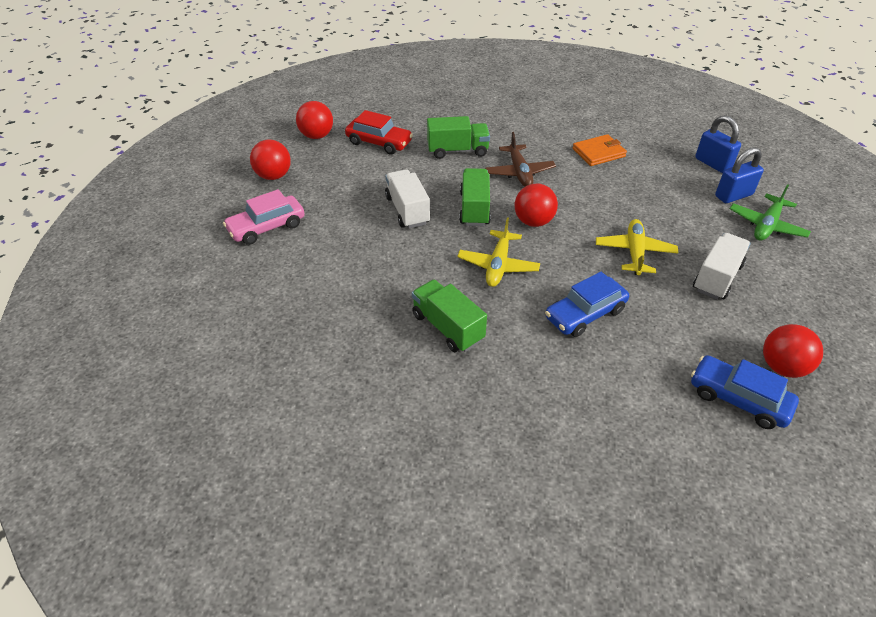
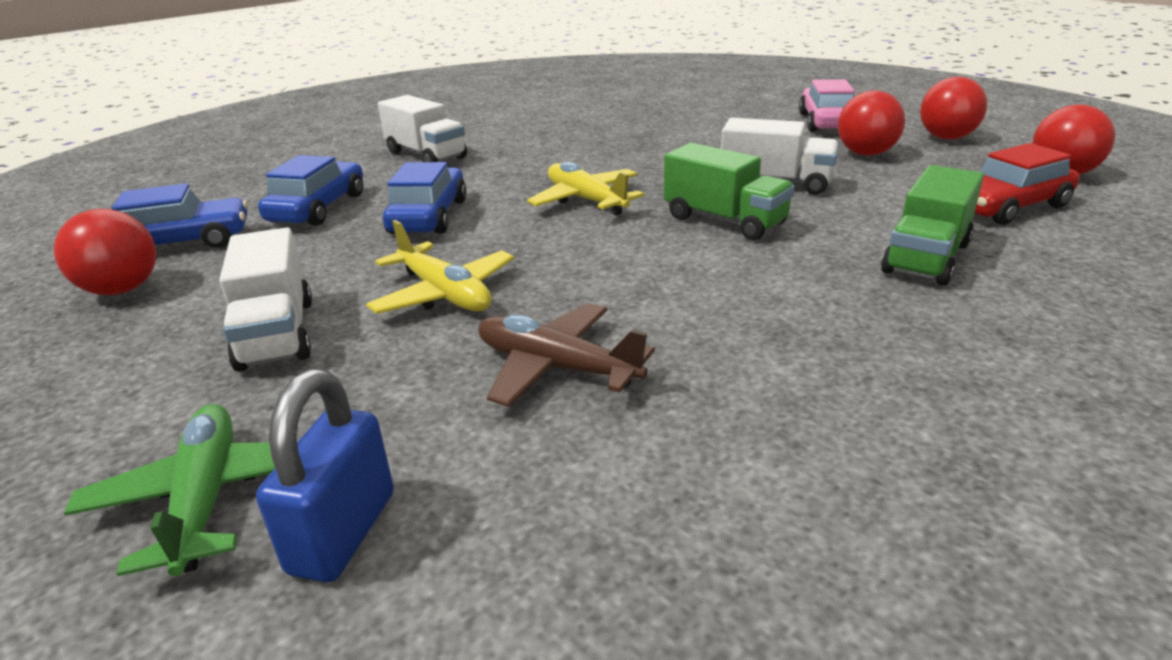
camera: 130 degrees right, 15 degrees down
green truck [412,280,487,352] -> none
brown plane [485,132,556,187] -> brown plane moved to [479,303,655,407]
red ball [515,184,558,227] -> red ball moved to [838,90,905,156]
orange wallet [572,134,627,166] -> none
blue padlock [695,115,741,173] -> none
none -> blue car [258,155,363,226]
none -> white truck [378,95,467,162]

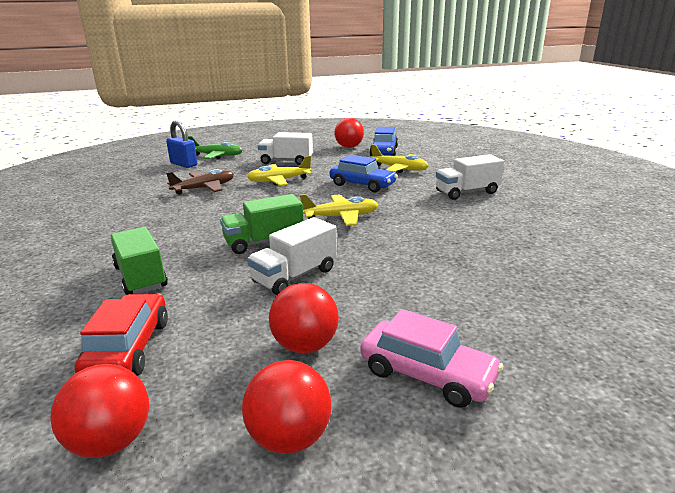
camera: 115 degrees right, 5 degrees down
blue car [258,155,363,226] -> yellow plane [371,144,429,173]

